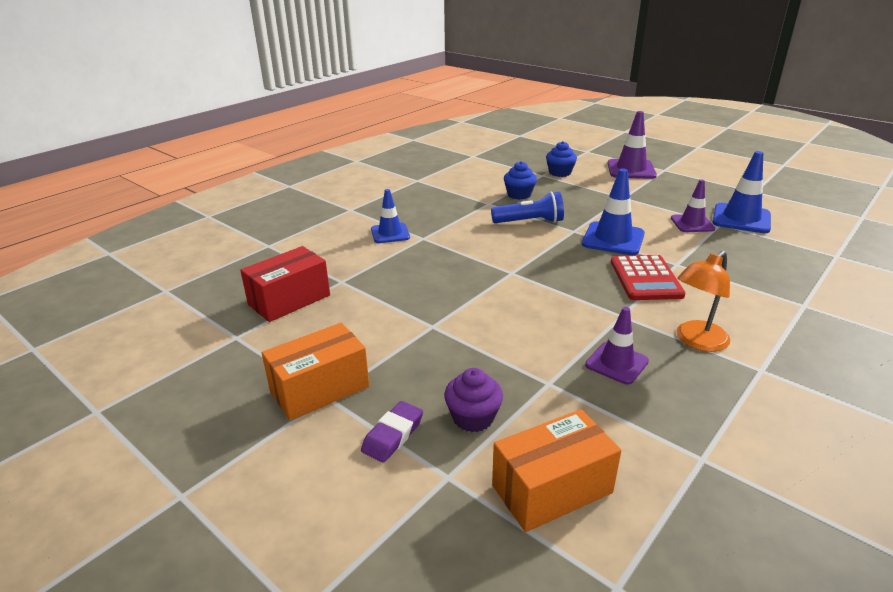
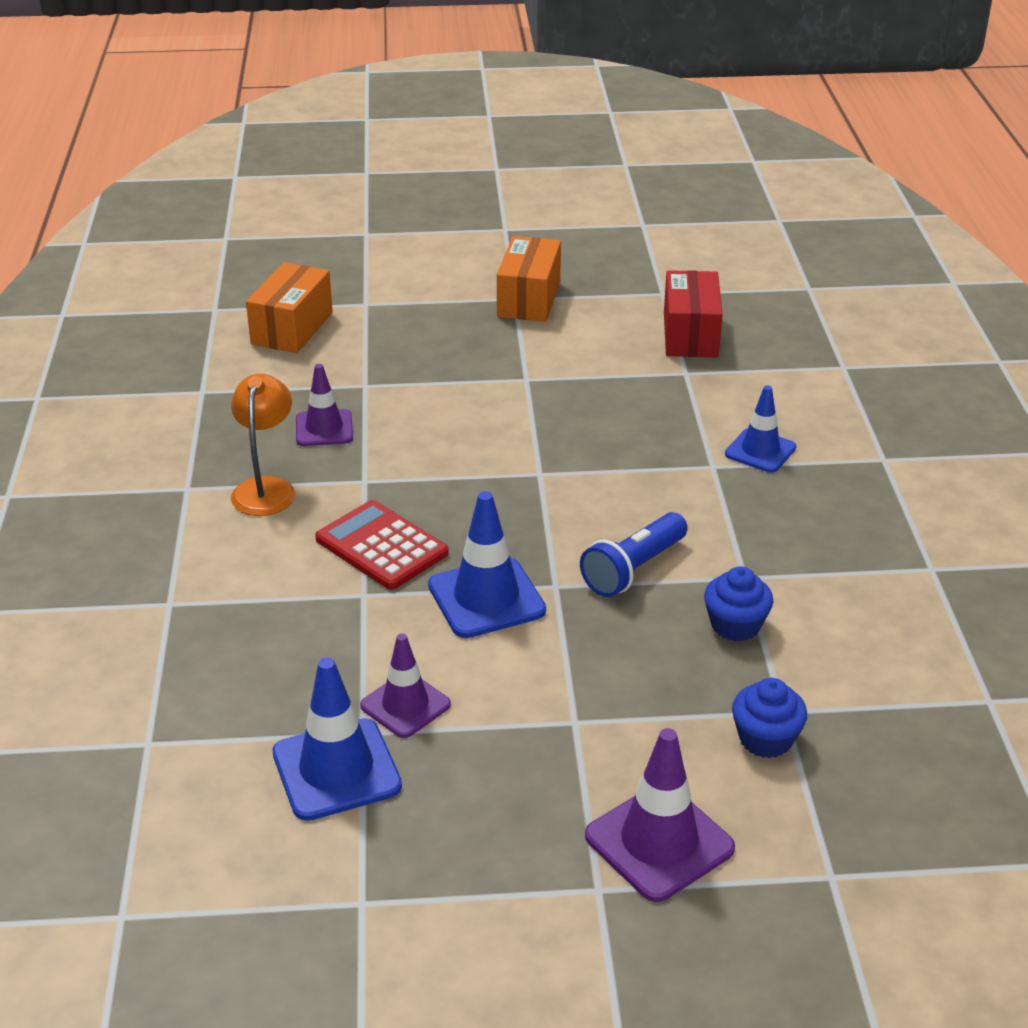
camera: 135 degrees right, 5 degrees up
purple eraser [361,401,423,463] -> none
purple cupcake [444,368,503,432] -> none

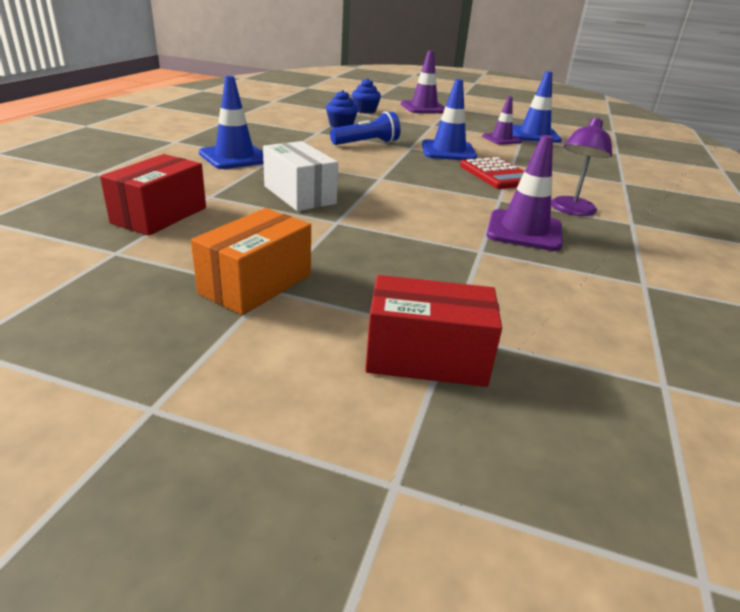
camera: 160 degrees left, 5 degrees down
orange lamp [231,374,295,516] -> purple lamp [551,118,612,216]
orange box [246,262,333,353] -> none
purple traffic cone [296,364,353,446] -> purple traffic cone [486,135,562,251], size x1.51
blue traffic cone [725,385,796,473] -> blue traffic cone [199,76,263,169], size x1.51
none -> white box [263,141,338,211]
none -> red box [365,275,502,387]

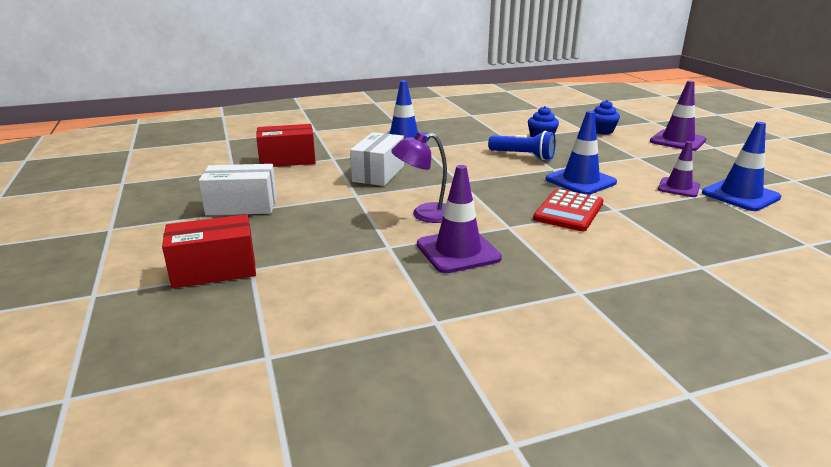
camera: 55 degrees right, 5 degrees down
orange box [191,208,311,315] -> white box [199,164,277,216]
red box [365,275,502,387] -> red box turned 75 degrees counterclockwise [162,214,256,288]
purple lamp [551,118,612,216] -> purple lamp moved to [391,132,447,223]

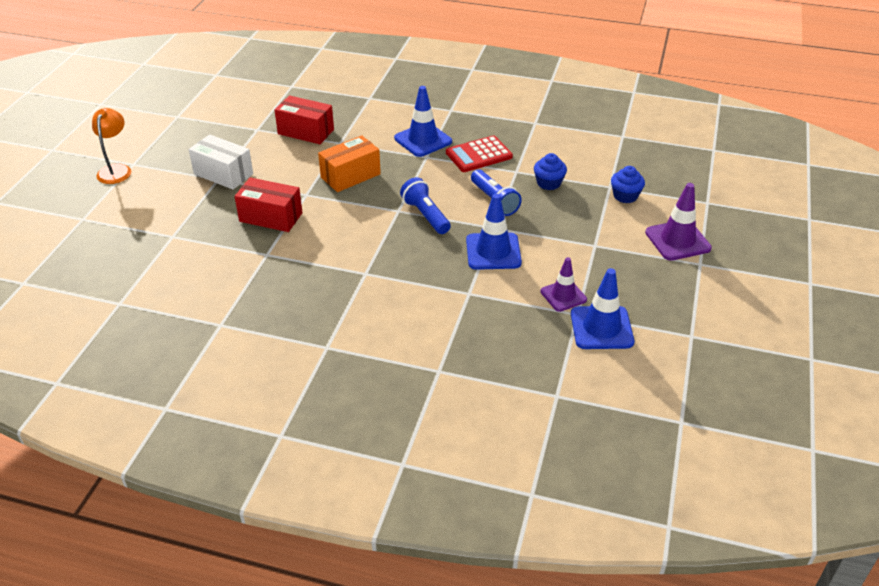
camera: 35 degrees right, 15 degrees up
red box [162,214,256,288] -> red box moved to [235,177,303,232]
white box [350,132,404,186] -> orange box [318,135,381,192]
purple lamp [391,132,447,223] -> none
purple traffic cone [417,165,502,273] -> none
red calculator [533,189,604,231] -> red calculator moved to [446,135,513,172]
none -> orange lamp [92,108,131,184]
none -> blue flashlight [400,177,451,234]

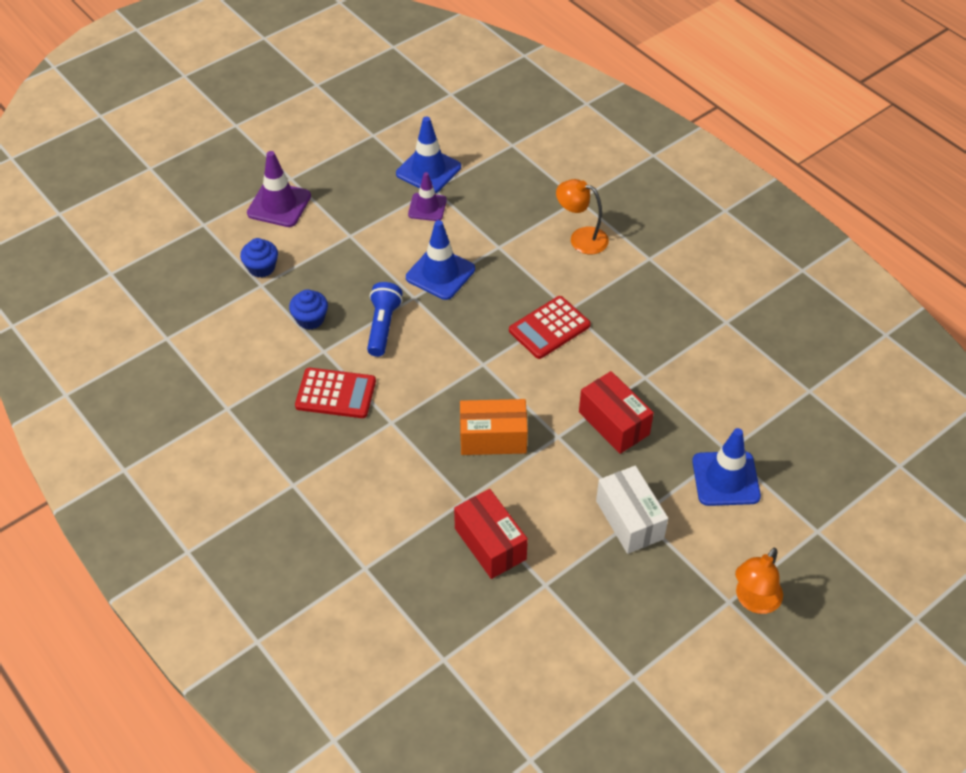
camera: 145 degrees left, 10 degrees up
blue traffic cone [394,86,452,157] -> blue traffic cone moved to [692,428,761,506]
blue flashlight [400,177,451,234] -> none
none -> red calculator [509,296,591,359]
none -> orange lamp [556,179,609,254]

